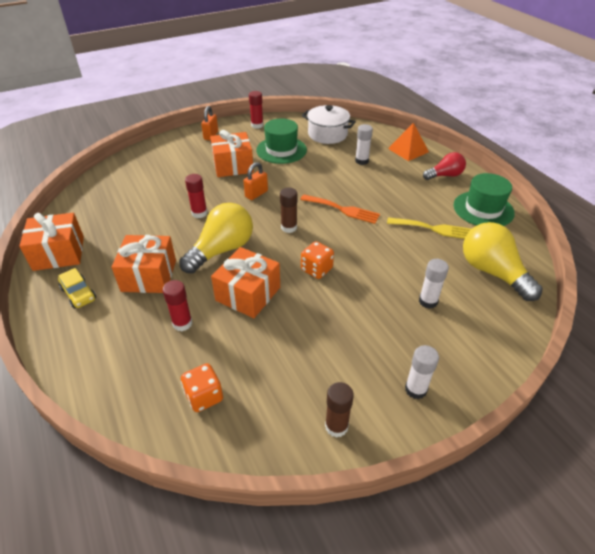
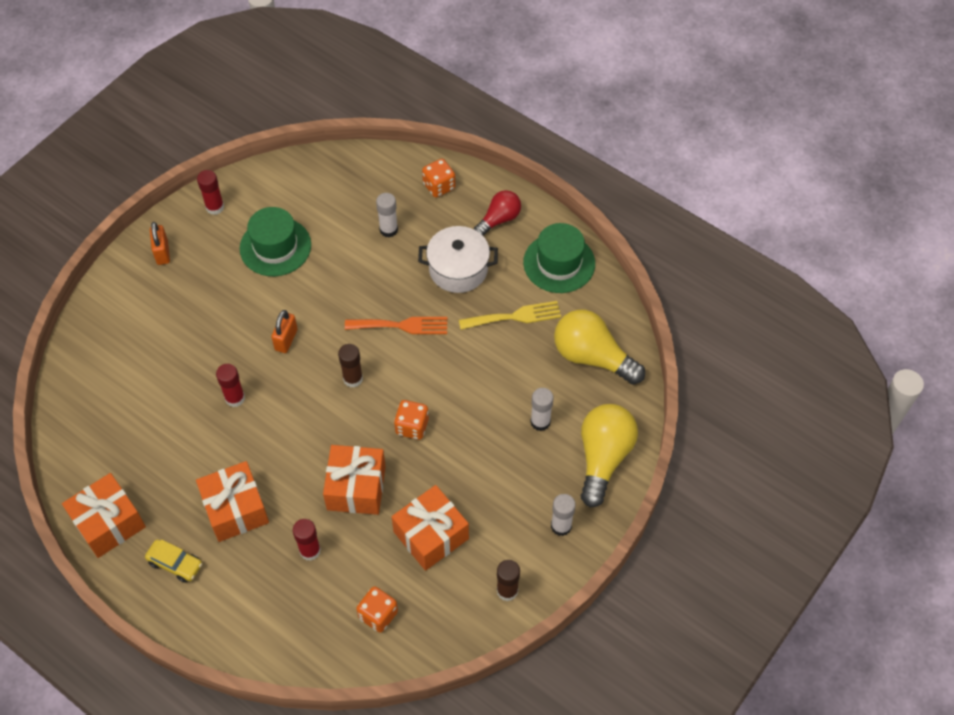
camera: 25 degrees left, 15 degrees up
yellow light bulb [179,203,253,274] -> yellow light bulb moved to [581,404,638,507]
orange gift [210,130,254,177] -> orange gift moved to [392,485,469,571]
white pot [302,105,356,144] -> white pot moved to [418,226,498,293]
orange pyramid [388,123,429,161] -> orange dice [422,159,455,198]

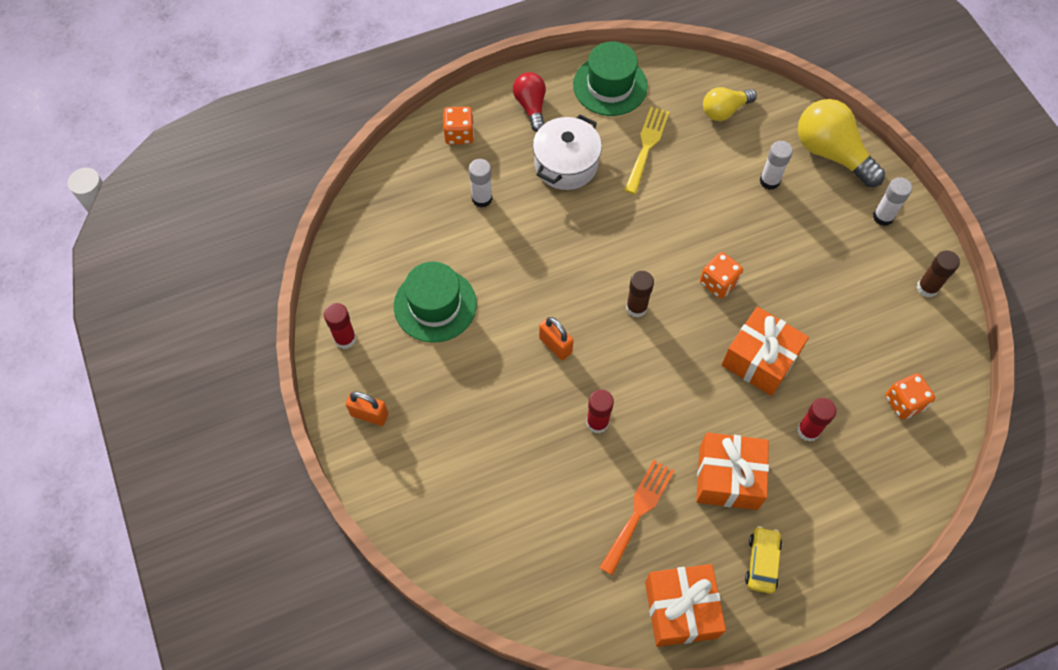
camera: 60 degrees left, 5 degrees up
yellow car [145,539,202,583] -> yellow car turned 45 degrees counterclockwise [745,526,782,594]
orange fork [345,317,447,334] -> orange fork moved to [599,460,674,575]
orange gift [392,485,469,571] -> none
yellow light bulb [554,310,645,385] -> yellow light bulb [703,87,757,121], size x0.61

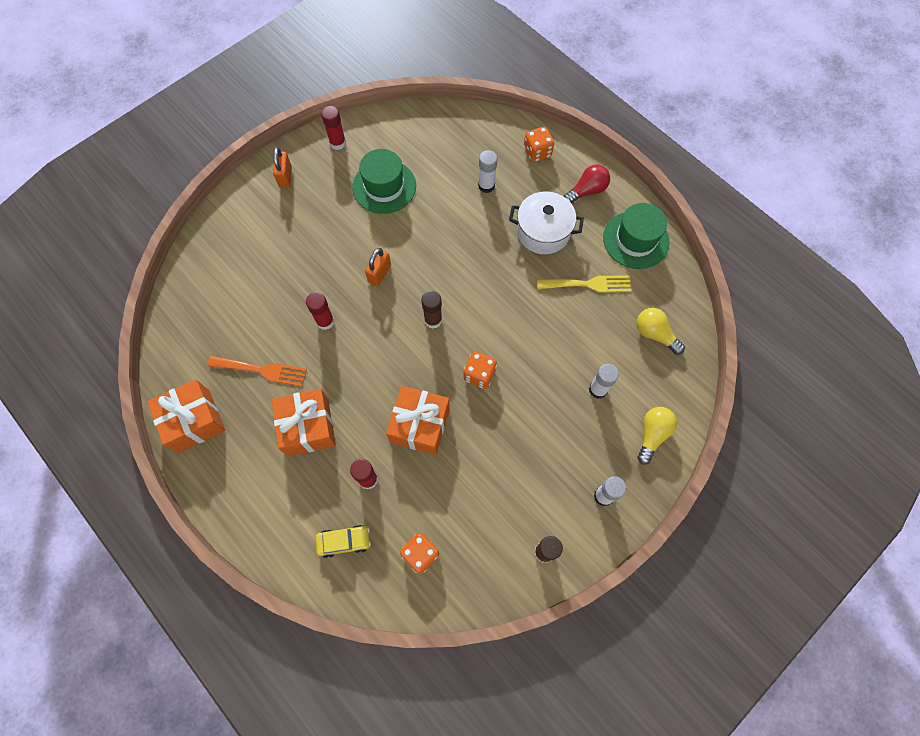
camera: 70 degrees right, 5 degrees up
yellow car [745,526,782,594] -> yellow car moved to [315,525,371,558]
yellow light bulb [798,99,885,187] -> yellow light bulb [637,407,677,465], size x0.61

